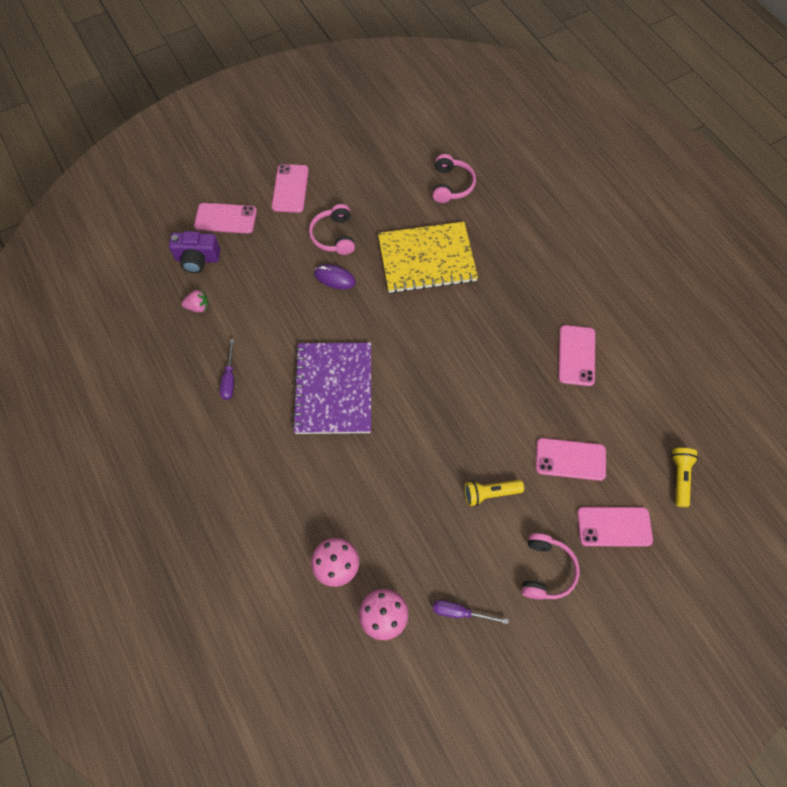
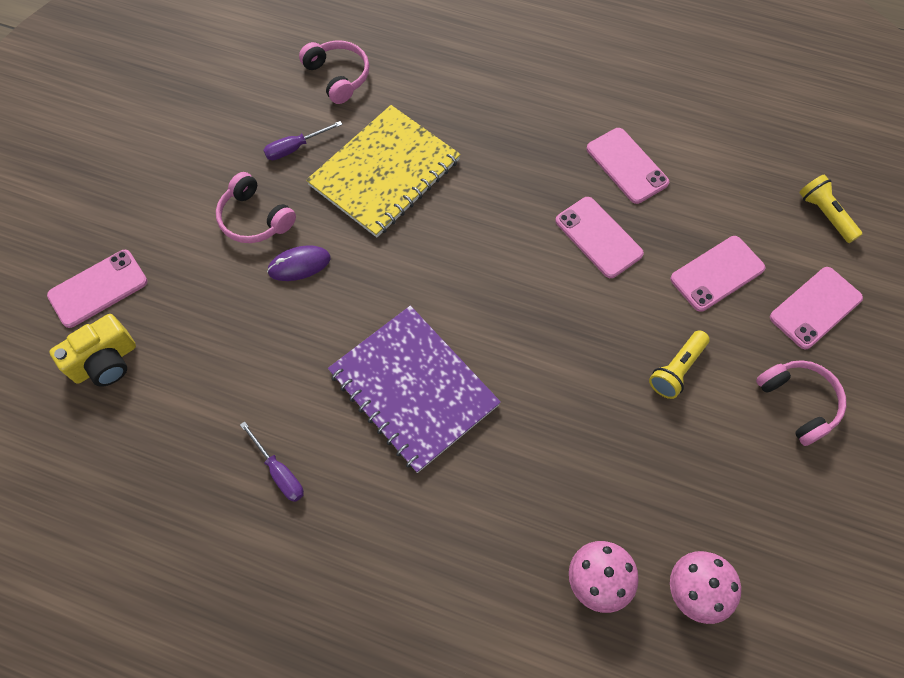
camera: 40 degrees left, 0 degrees up
purple camera [169,231,220,273] -> yellow camera [49,314,136,387]
pink strawberry [182,290,209,313] -> none
pink phone [272,164,309,213] -> pink phone moved to [555,197,644,278]
purple screwdriver [433,600,509,624] -> purple screwdriver moved to [263,121,343,160]

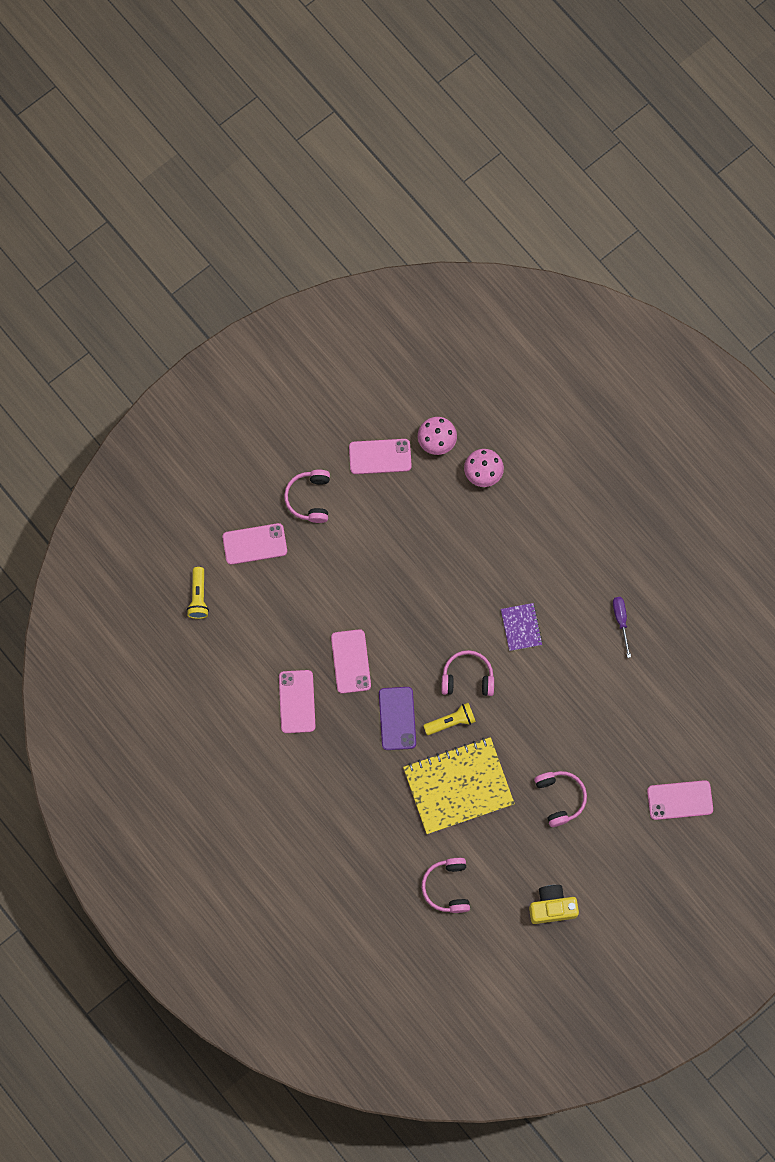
camera: 150 degrees left, 10 degrees up
yellow camera [49,314,136,387] -> yellow camera moved to [529,885,579,924]
purple screwdriver [263,121,343,160] -> none
purple mouse [267,245,330,281] -> none
purple notebook [328,306,501,473] -> purple notebook [501,603,543,651], size x0.48
yellow flashlight [649,330,710,399] -> yellow flashlight moved to [423,703,476,735]
pink phone [670,236,765,312] -> pink phone moved to [349,439,412,474]
none -> purple phone [379,687,416,750]
none -> pink headphones [441,650,494,696]

